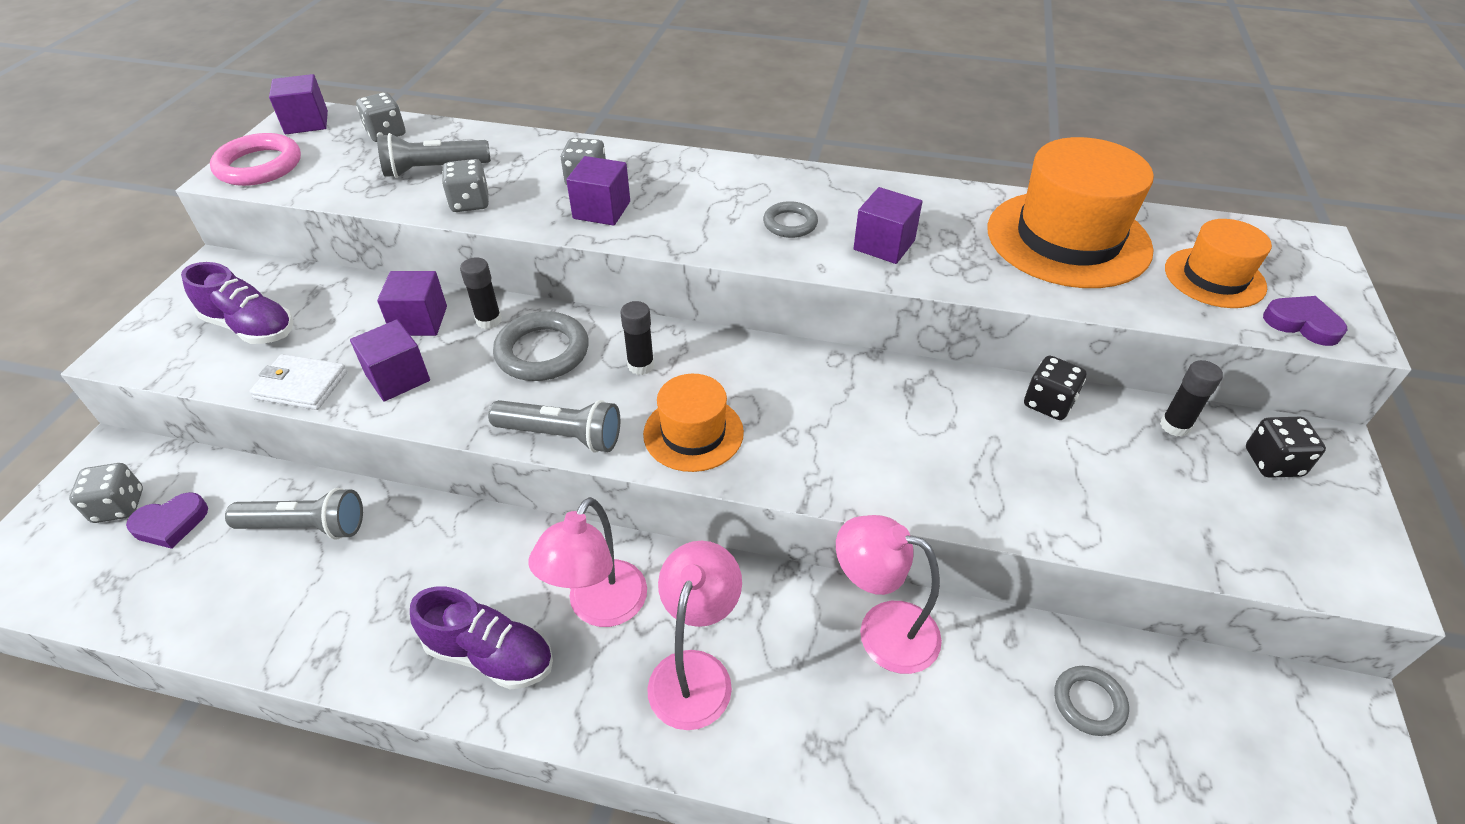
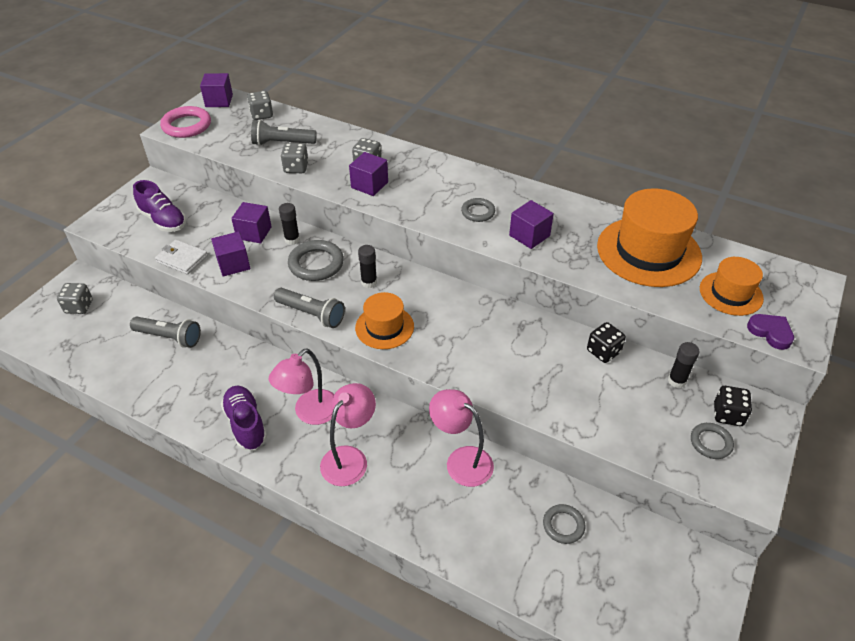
camera: 15 degrees right, 0 degrees up
purple heart [126,492,208,549] -> none
purple shoe [410,587,553,690] -> purple shoe turned 150 degrees counterclockwise [221,385,267,450]
none -> grey ring [691,423,734,459]

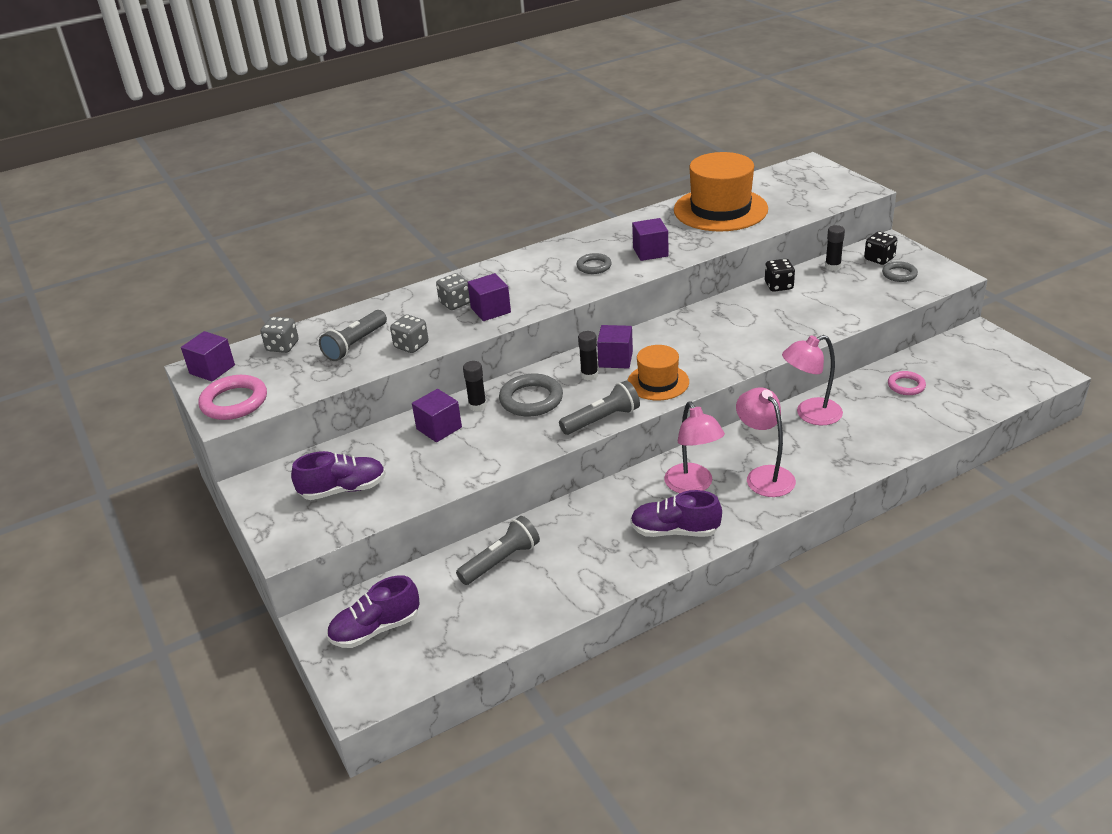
camera: 55 degrees left, 10 degrees down
grey dice [57,283,93,314] -> purple shoe [327,575,420,648]
white wallet [155,240,208,274] -> none
purple cube [211,232,250,276] -> purple cube moved to [597,325,633,369]
grey ring [543,504,585,544] -> pink ring [888,371,926,395]
orange hat [700,257,764,316] -> none
purple heart [747,314,794,350] -> none

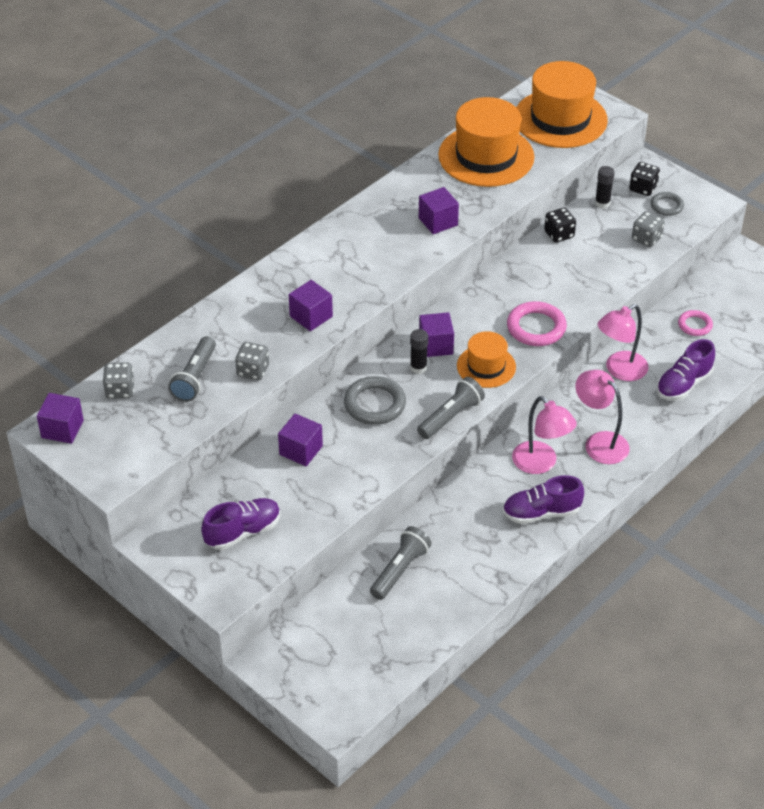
camera: 20 degrees left, 10 degrees up
pink ring [199,375,267,420] -> pink ring moved to [507,301,567,346]
purple shoe [327,575,420,648] -> purple shoe moved to [656,339,715,400]
grey dice [436,273,470,310] -> grey dice moved to [632,211,665,247]
black glue stick [463,361,487,411] -> none
grey ring [576,253,612,274] -> none
none -> orange hat [516,61,608,148]

